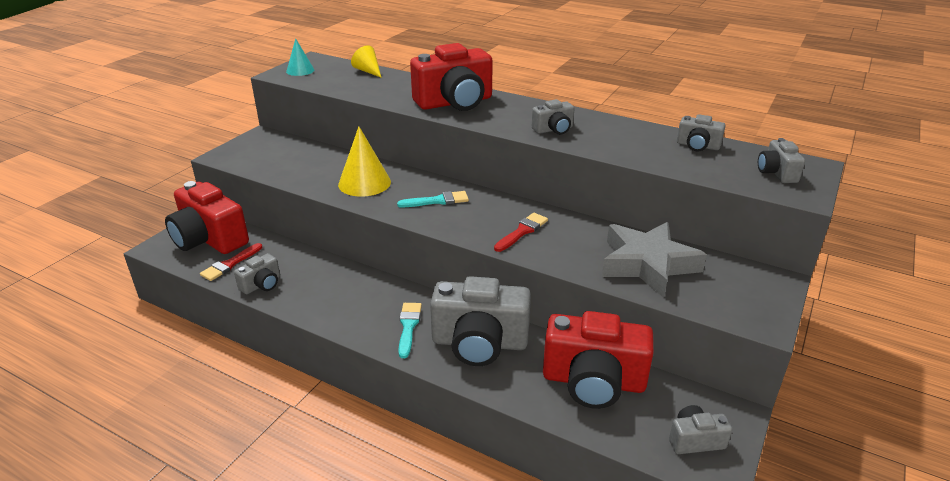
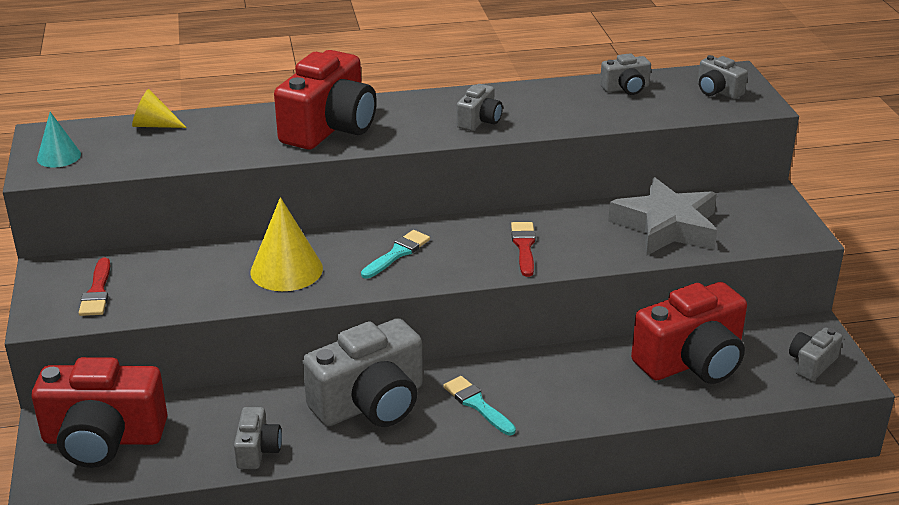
camera: 40 degrees left, 0 degrees up
red brush [200,243,262,281] -> red brush moved to [79,257,110,316]
grey camera [430,276,531,366] -> grey camera moved to [303,318,423,427]

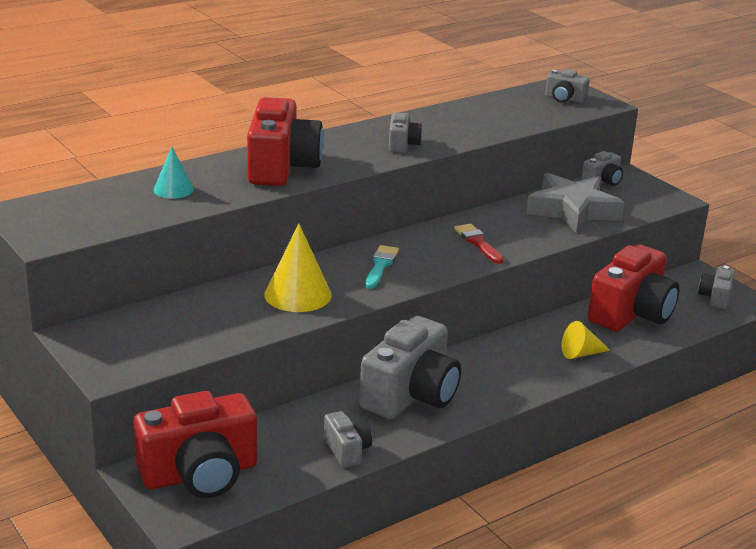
camera: 25 degrees left, 5 degrees down
turquoise cone [37,112,81,167] -> turquoise cone moved to [154,147,194,198]
red brush [79,257,110,316] -> none
yellow cone [132,89,187,128] -> yellow cone moved to [562,321,611,359]
turquoise brush [443,376,516,435] -> none
grey camera [600,53,651,95] -> grey camera moved to [581,151,623,186]

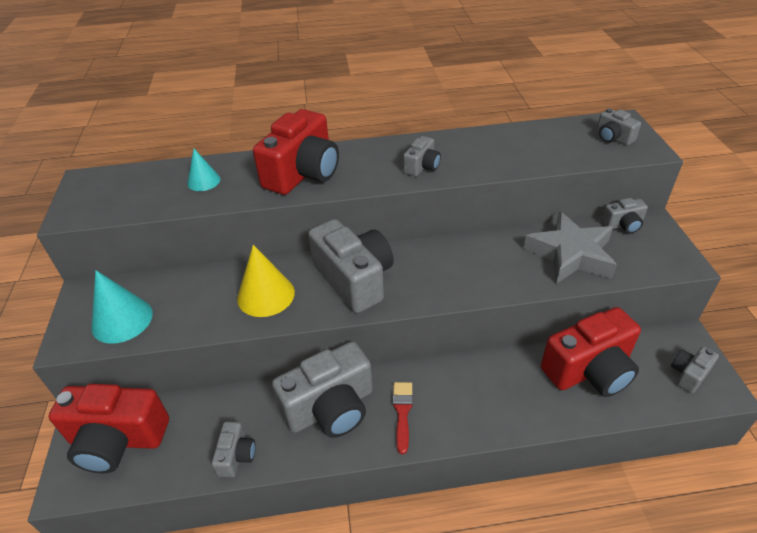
camera: 30 degrees right, 15 degrees up
turquoise brush [365,245,399,289] -> grey camera [308,219,394,313]
red brush [454,223,504,264] -> red brush moved to [393,382,413,454]
yellow cone [562,321,611,359] -> none
none -> turquoise cone [91,270,153,344]

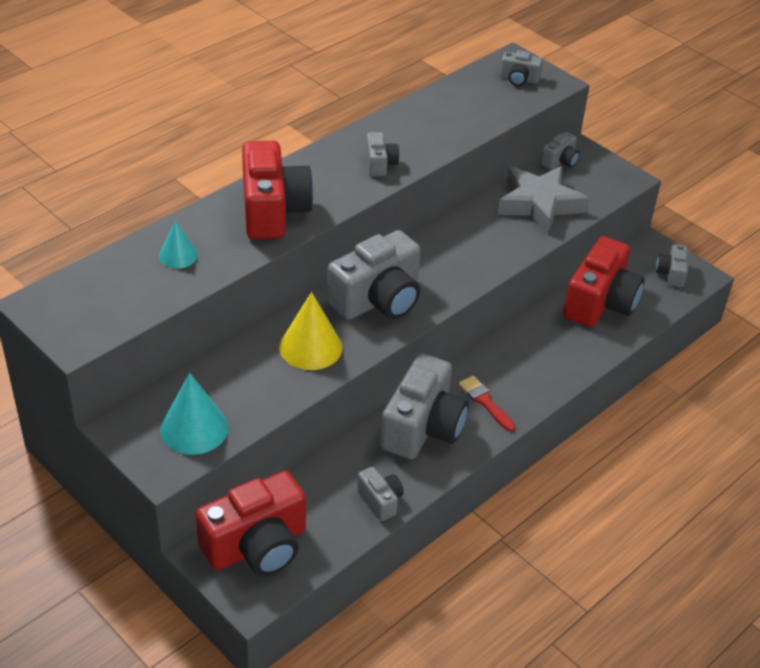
camera: 40 degrees left, 0 degrees up
grey camera [308,219,394,313] -> grey camera turned 120 degrees clockwise [327,230,421,320]

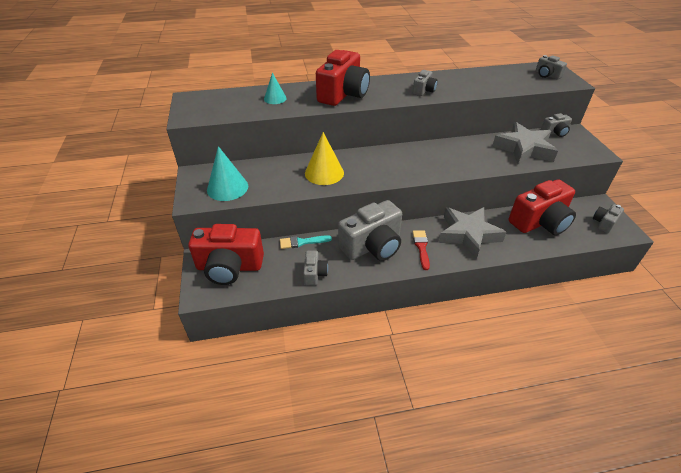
camera: 35 degrees right, 0 degrees up
grey camera [327,230,421,320] -> none
none -> turquoise brush [280,235,332,249]
none -> grey star [439,207,506,260]

